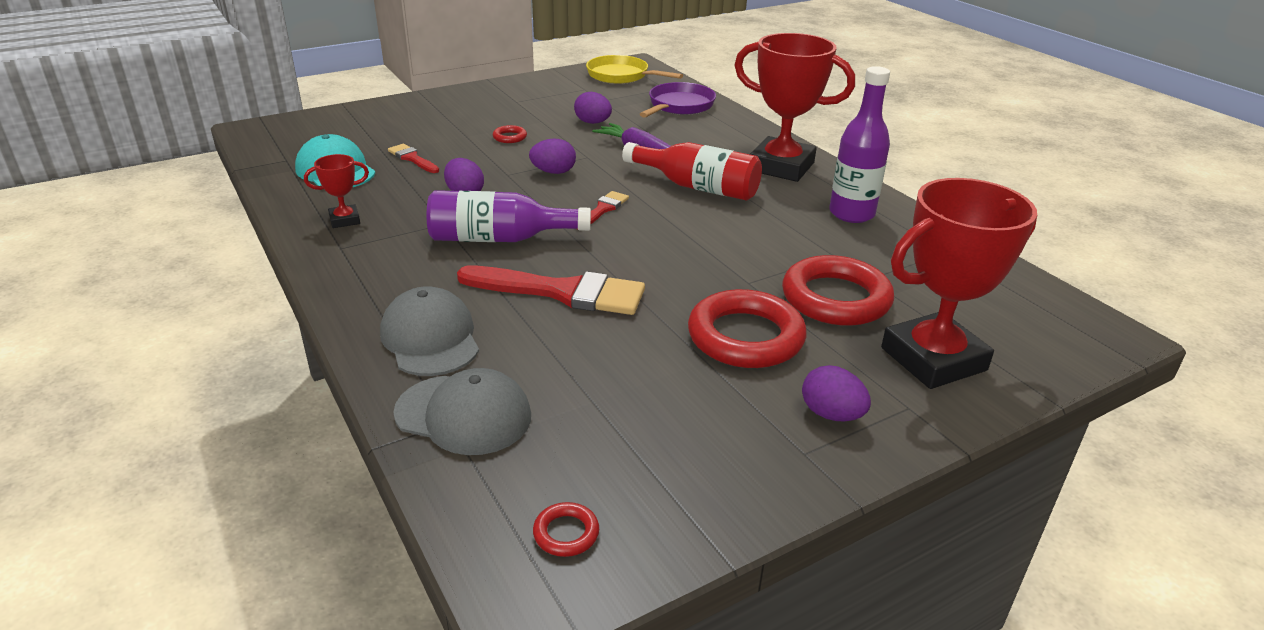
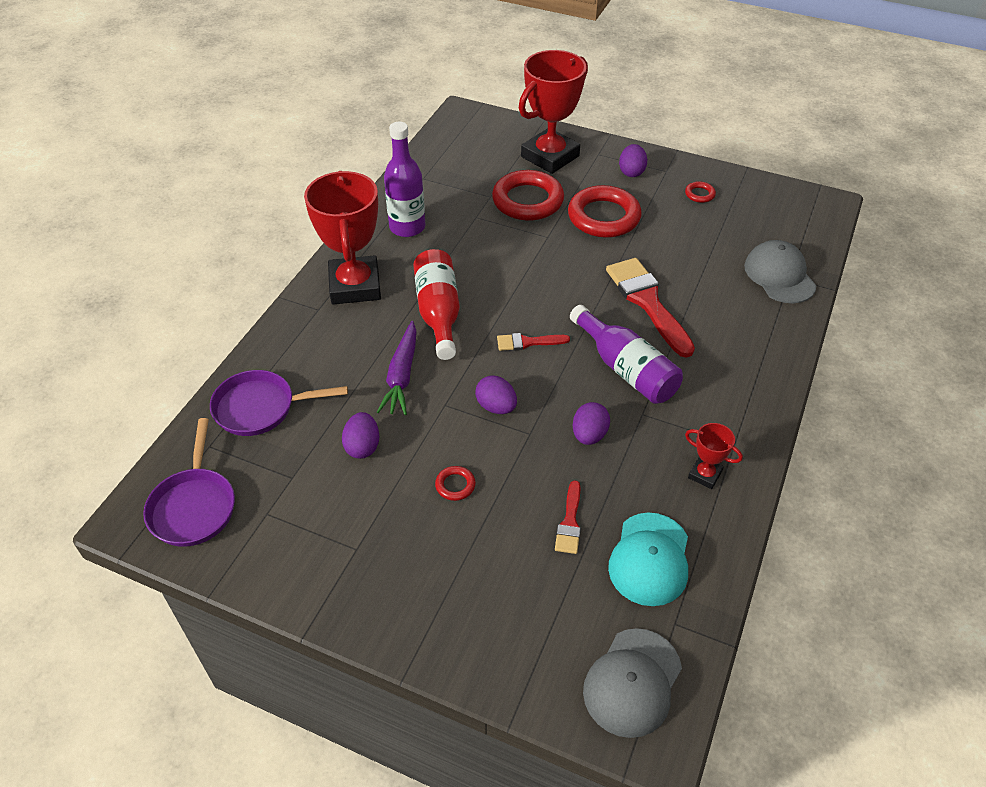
camera: 125 degrees left, 15 degrees up
grey cap [380,286,479,376] -> grey cap moved to [583,628,682,738]
red ring [533,502,599,557] -> red ring moved to [685,181,716,203]
yellow pan [586,55,683,84] -> purple pan [143,418,235,547]
red trophy [881,178,1037,389] -> red trophy turned 75 degrees counterclockwise [519,50,588,174]

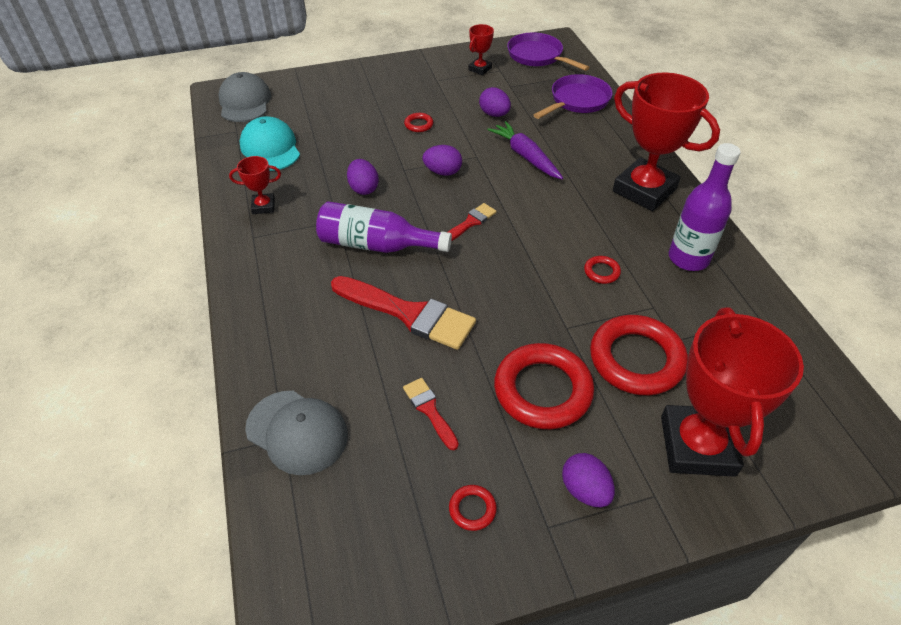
camera: 140 degrees right, 0 degrees up
red bottle [413,249,460,360] -> none
red brush [555,480,581,554] -> red brush moved to [403,378,459,450]
none -> red trophy [468,24,494,75]
none -> red ring [584,256,621,284]

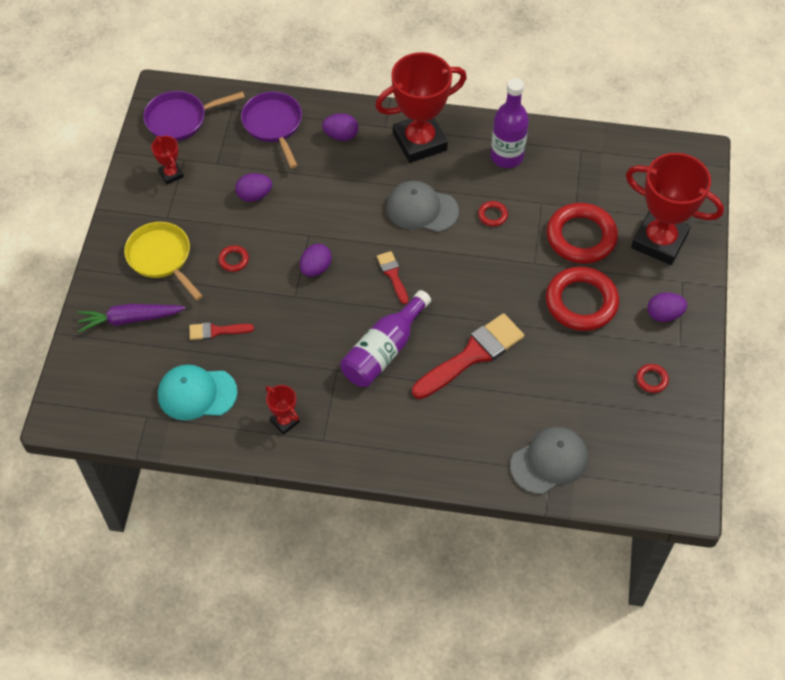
camera: 65 degrees left, 10 degrees up
grey cap [218,72,271,122] -> grey cap moved to [386,181,459,232]
red trophy [229,156,281,214] -> red trophy turned 60 degrees counterclockwise [266,385,300,435]
purple egg [347,159,379,195] -> purple egg moved to [322,113,358,141]
red brush [403,378,459,450] -> red brush moved to [189,322,254,340]
purple carrot [487,121,563,179] -> purple carrot moved to [77,304,186,332]
none -> yellow pan [124,222,203,300]

